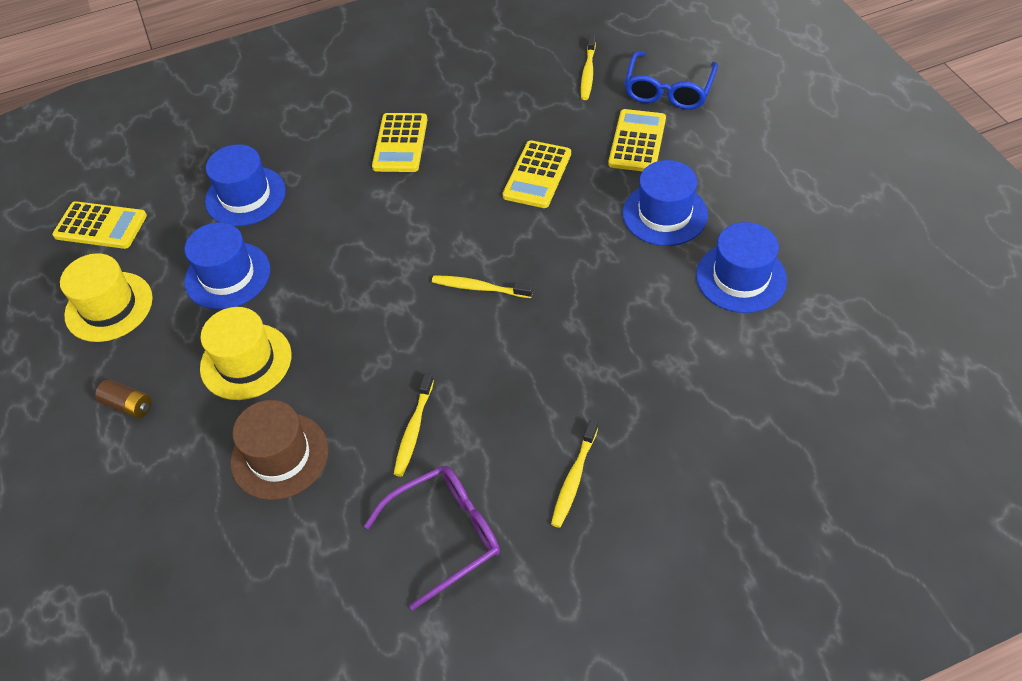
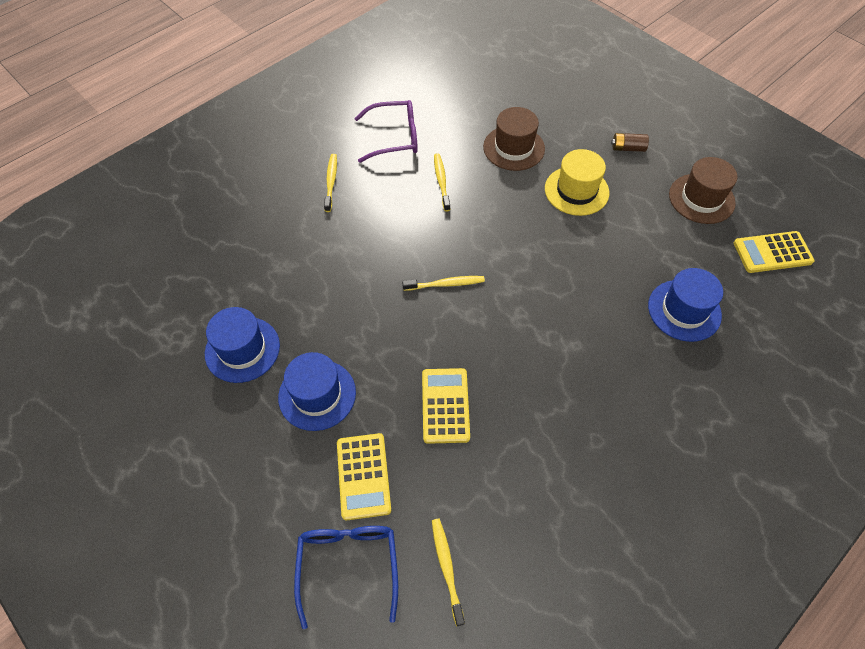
camera: 155 degrees right, 5 degrees up
yellow hat [60,253,153,342] -> brown hat [669,157,738,224]
blue hat [184,222,270,310] -> none
purple glasses [364,466,500,610] -> purple glasses turned 135 degrees counterclockwise [354,100,418,163]
yellow calculator [372,113,428,172] -> none

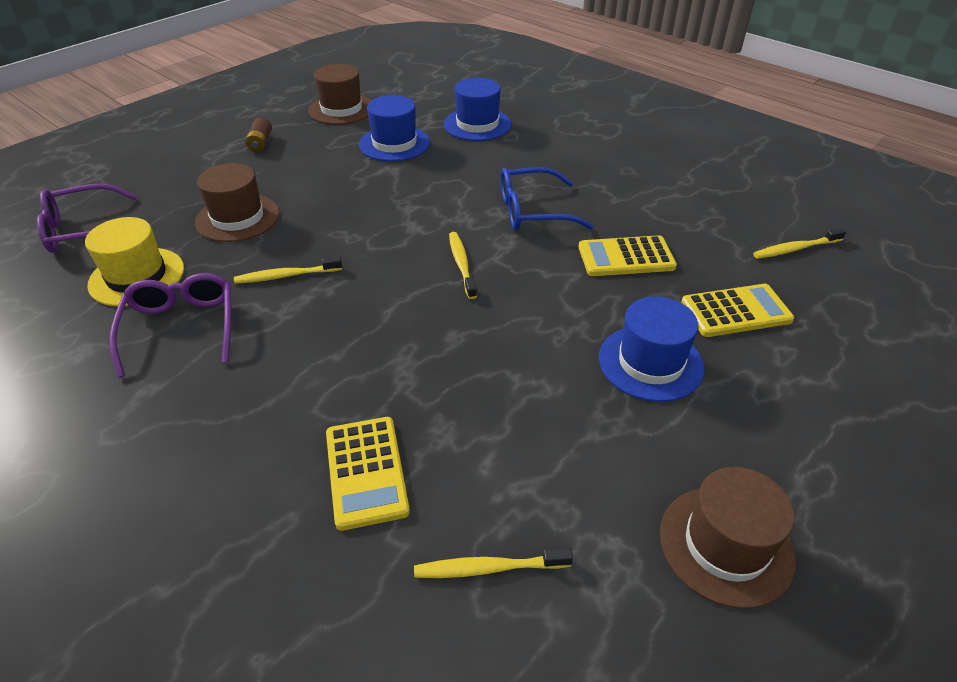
camera: 95 degrees left, 15 degrees down
blue hat [205,307,280,383] -> blue hat moved to [359,95,430,162]
blue glasses [294,526,398,629] -> blue glasses moved to [500,167,594,230]
yellow toothbrush [324,154,337,212] -> yellow toothbrush moved to [414,548,573,578]
yellow hat [545,149,609,216] -> yellow hat moved to [85,217,184,306]
yellow calculator [734,231,815,273] -> yellow calculator moved to [326,417,410,531]
none -> purple glasses [37,184,137,253]
none -> brown hat [660,467,796,609]

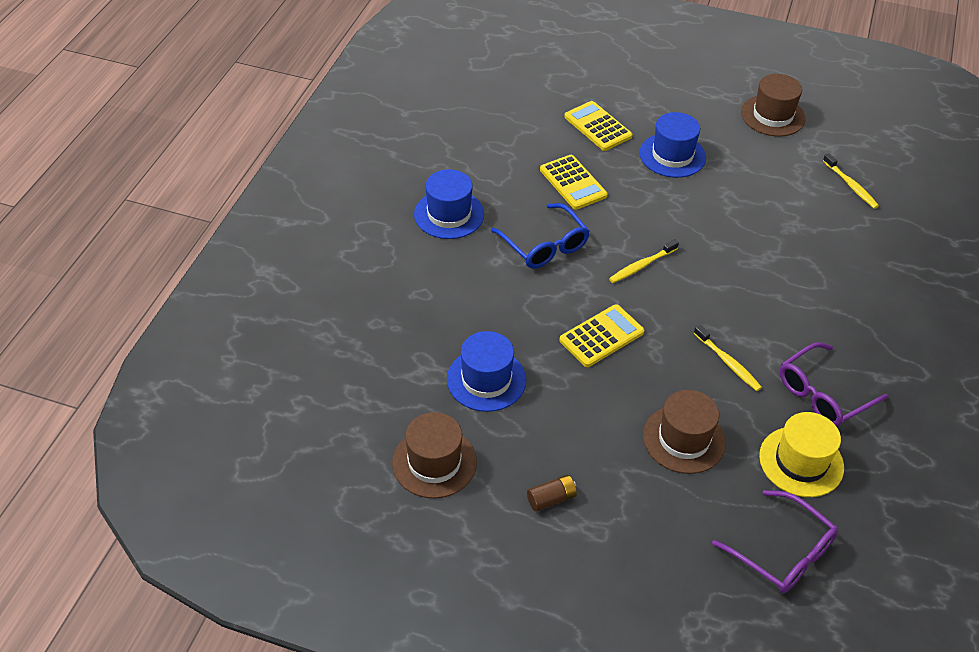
camera: 115 degrees left, 5 degrees up
yellow calculator [326,417,410,531] -> yellow calculator moved to [559,304,644,367]
blue hat [444,78,512,141] -> blue hat moved to [414,169,484,239]
yellow toothbrush [753,227,846,259] -> none

